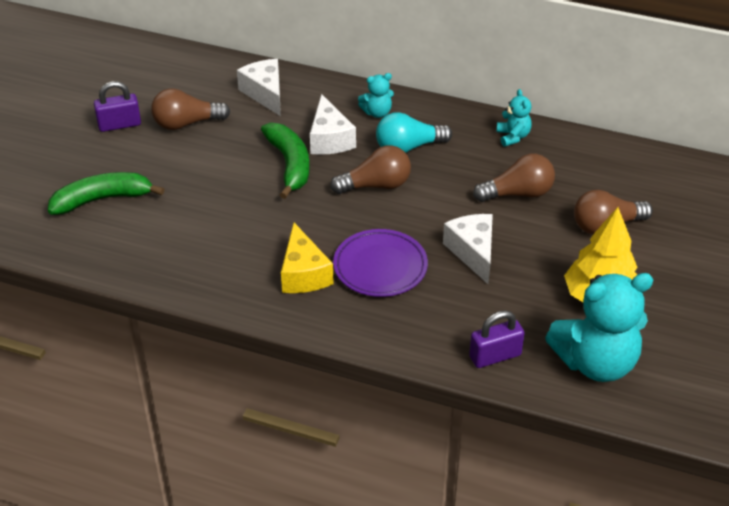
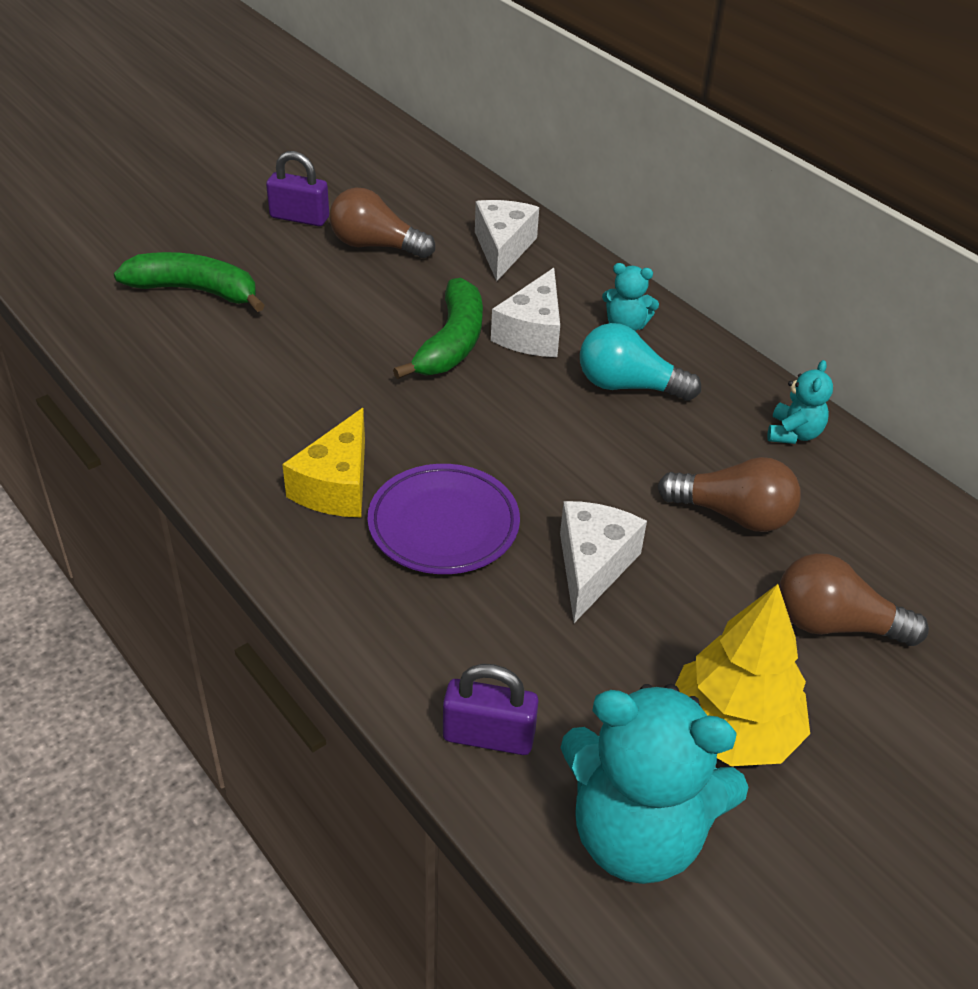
camera: 30 degrees right, 0 degrees up
brown light bulb [330,145,411,194] -> none

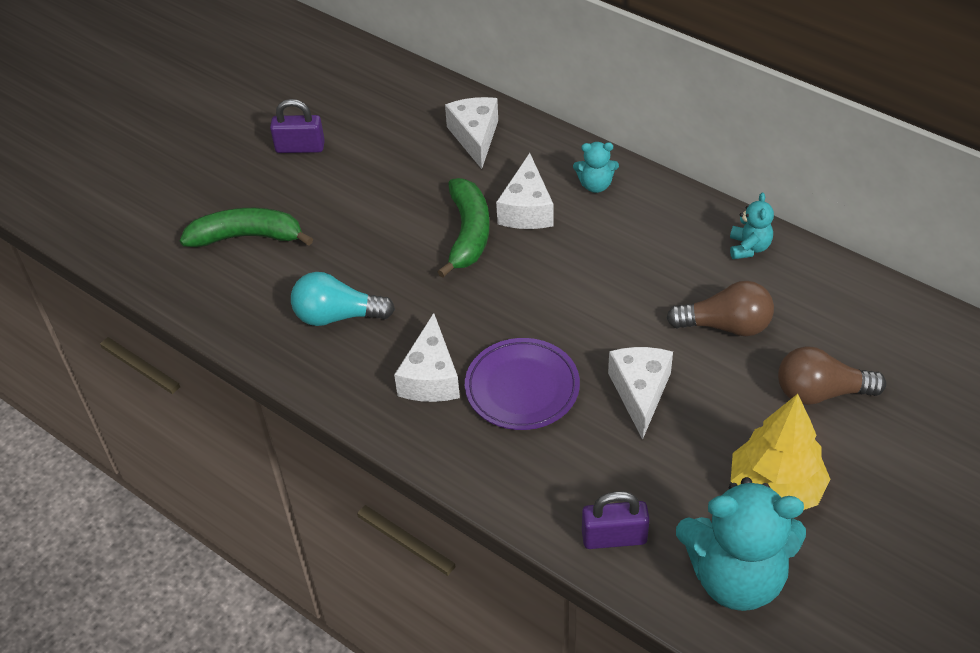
camera: 10 degrees left, 5 degrees up
yellow cheese [282,408,365,517] -> white cheese [394,313,460,402]
brown light bulb [330,187,435,258] -> none
turquoise light bulb [580,323,701,401] -> turquoise light bulb moved to [291,272,395,326]

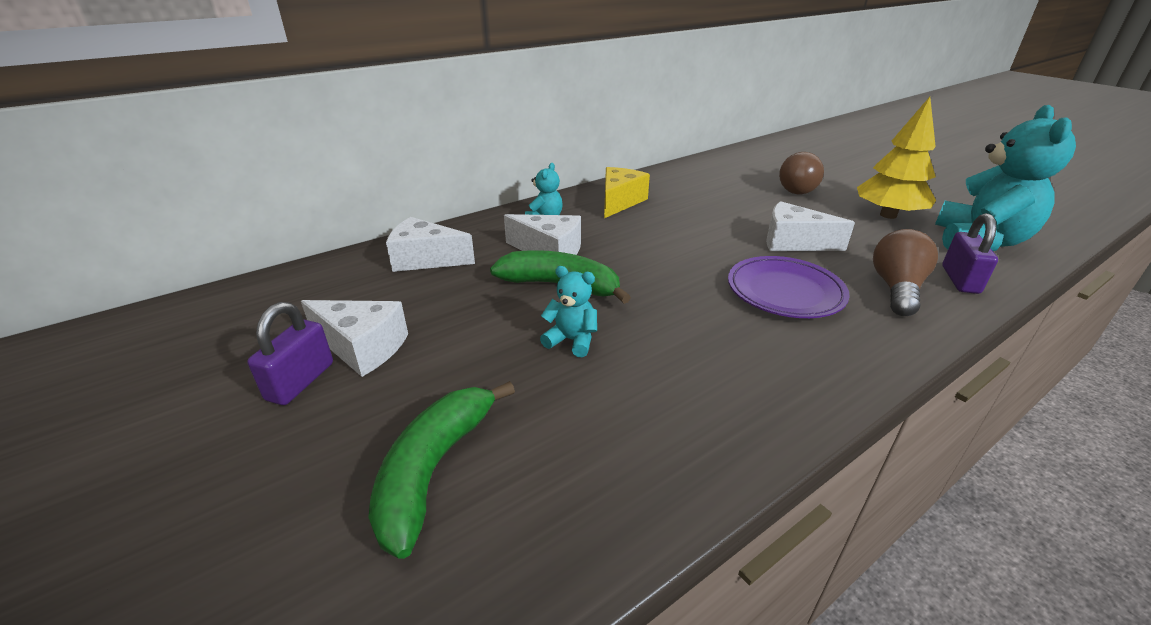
camera: 75 degrees left, 15 degrees down
turquoise light bulb [291,272,395,326] -> none
white cheese [394,313,460,402] -> white cheese moved to [301,300,408,377]
brown light bulb [667,281,774,336] -> brown light bulb moved to [873,229,938,316]
turquoise teddy bear [730,193,774,259] -> turquoise teddy bear moved to [540,266,597,357]
none -> yellow cheese [604,167,650,218]

